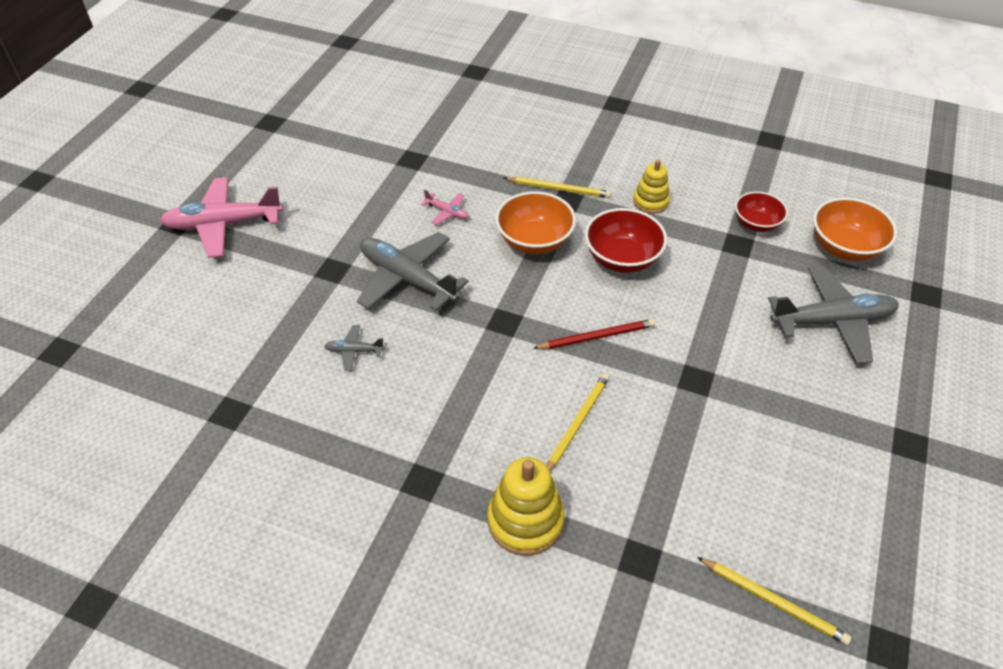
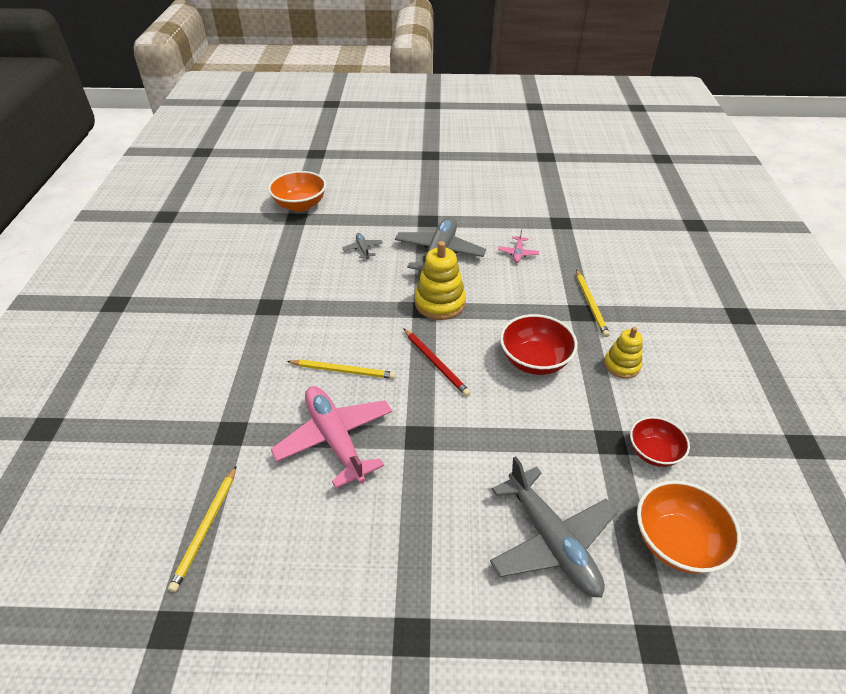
camera: 70 degrees right, 5 degrees down
pink plane [160,177,283,258] -> pink plane moved to [271,386,392,489]
yellow stacking toy [488,457,565,556] -> yellow stacking toy moved to [415,241,466,320]
orange bowl [495,191,576,254] -> orange bowl moved to [268,171,326,212]

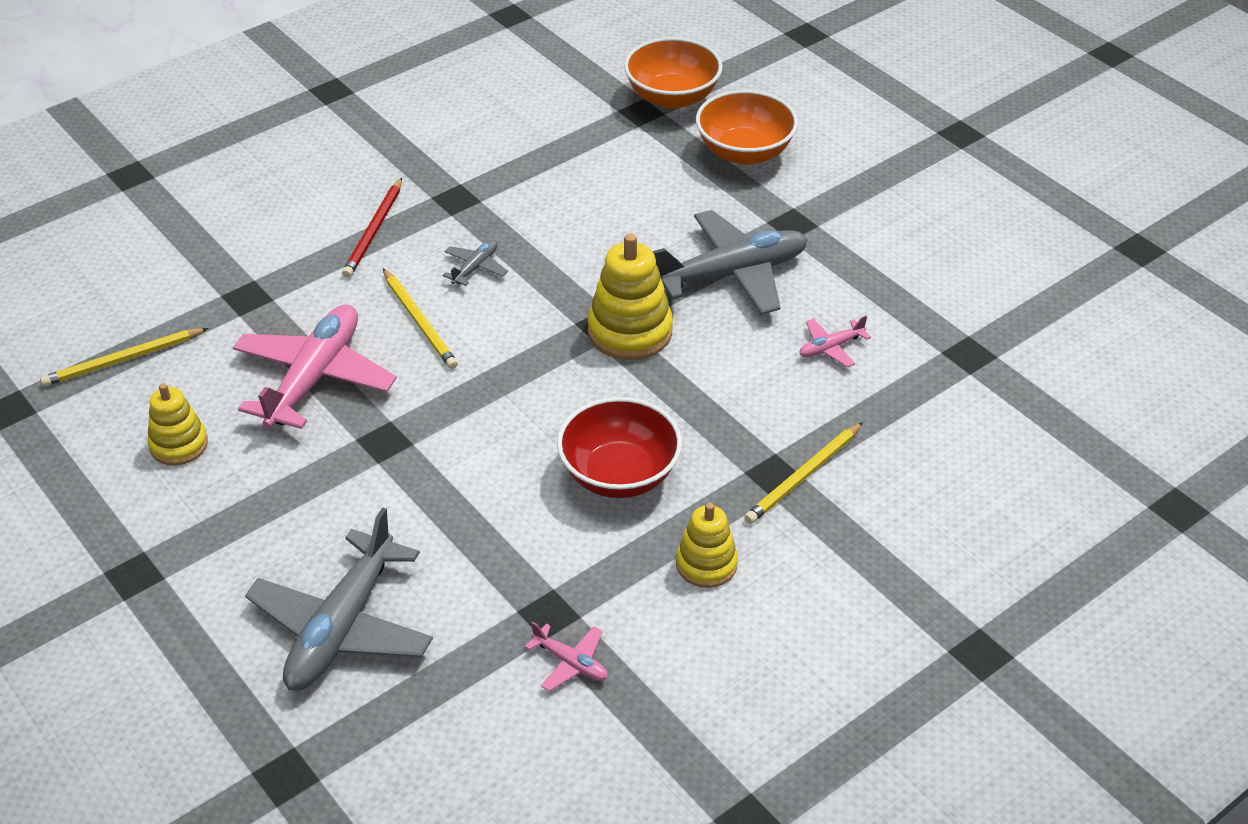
camera: 50 degrees right, 0 degrees up
grey plane [342,233,383,259] -> grey plane moved to [443,240,508,286]
red pencil [403,328,471,396] -> red pencil moved to [342,178,402,278]
red bowl [630,417,690,467] -> pink plane [525,621,608,691]
orange bowl [637,480,741,574] -> orange bowl moved to [696,90,798,165]
none -> yellow stacking toy [147,383,208,465]

